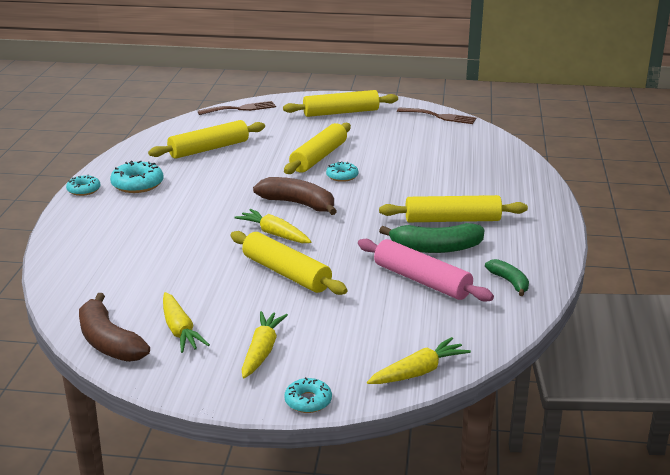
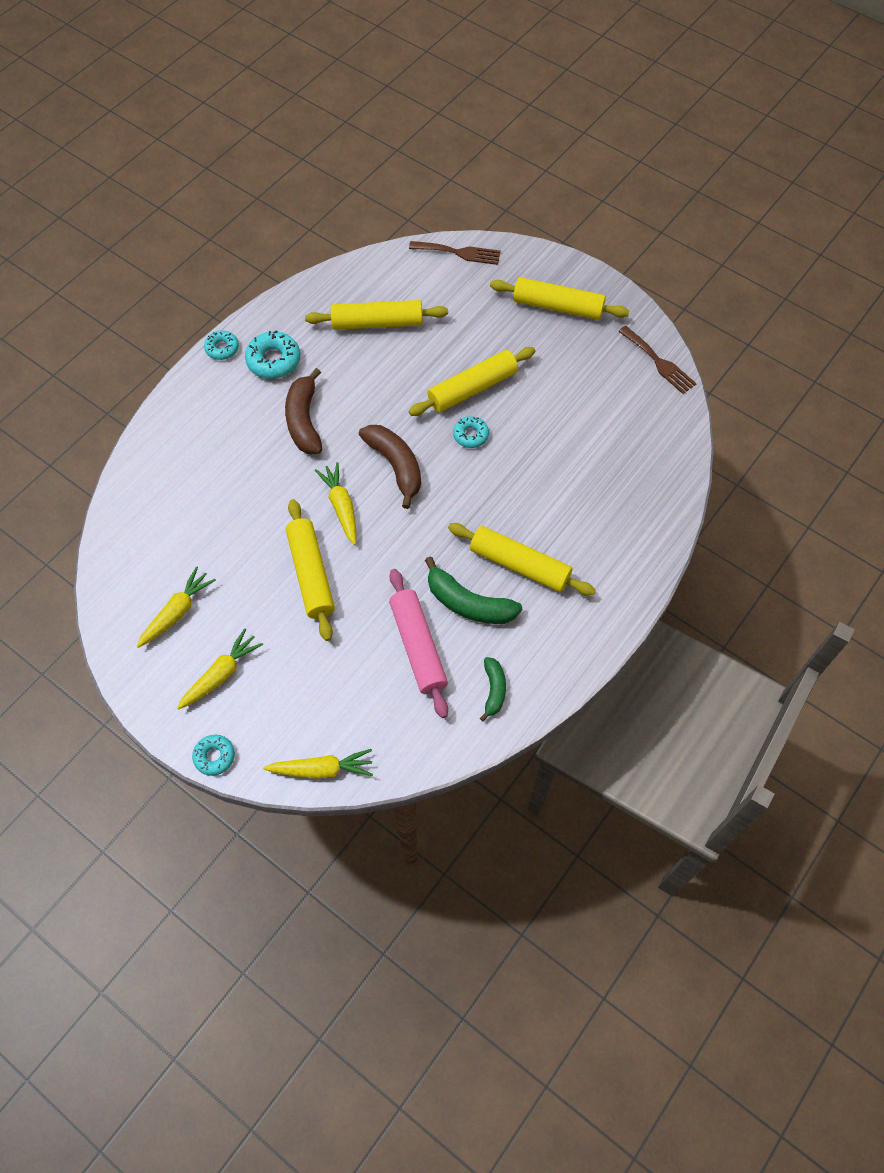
camera: 30 degrees right, 35 degrees up
brown banana [79,293,150,362] -> brown banana moved to [285,368,322,454]
yellow carrot [163,292,210,353] -> yellow carrot turned 150 degrees counterclockwise [136,566,216,648]

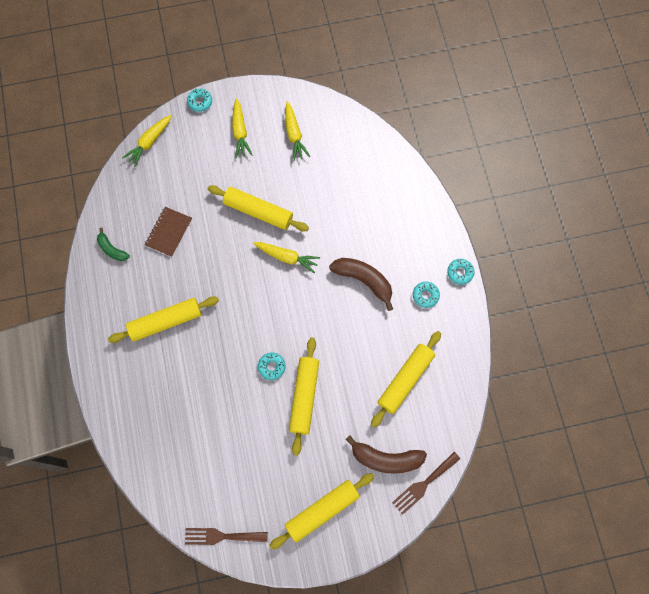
camera: 130 degrees right, 10 degrees up
turquoise donut [245,330,300,379] -> turquoise donut [413,282,440,308], size x0.63
brown banana [359,425,421,509] -> brown banana moved to [346,435,427,474]
pink rolling pin [389,569,448,718] -> brown notebook [145,207,192,257]
green banana [425,556,522,624] -> none

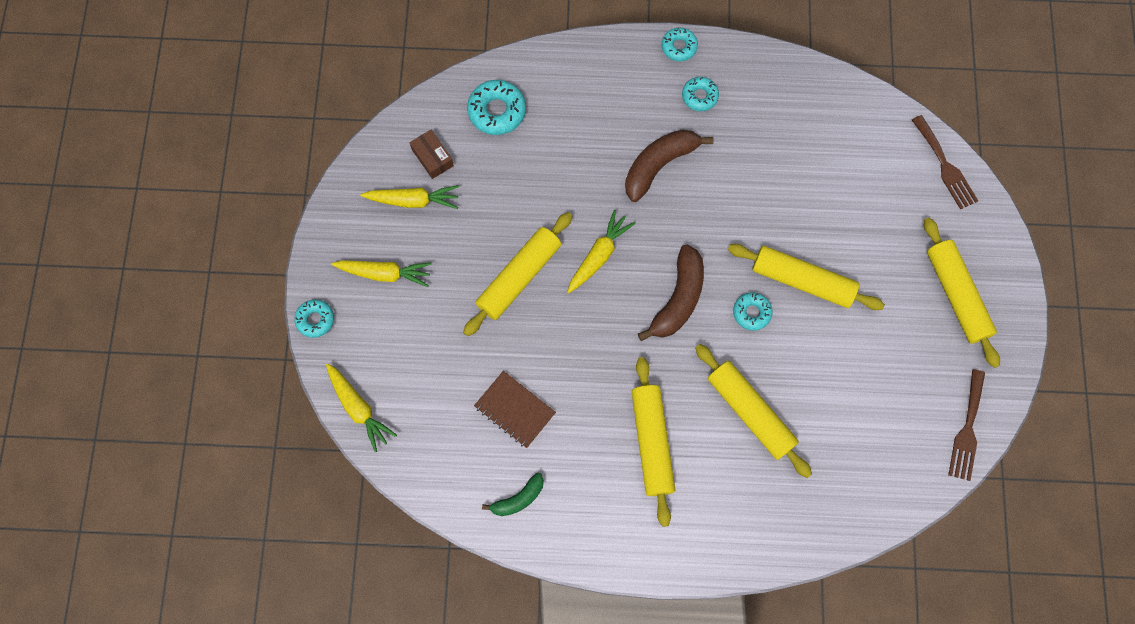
camera: 75 degrees left, 0 degrees up
brown banana [346,435,427,474] -> brown banana moved to [638,244,704,341]
yellow rolling pin [371,331,441,428] -> yellow rolling pin moved to [695,344,812,478]
none -> brown box [410,130,454,179]
none -> turquoise donut [467,80,526,135]

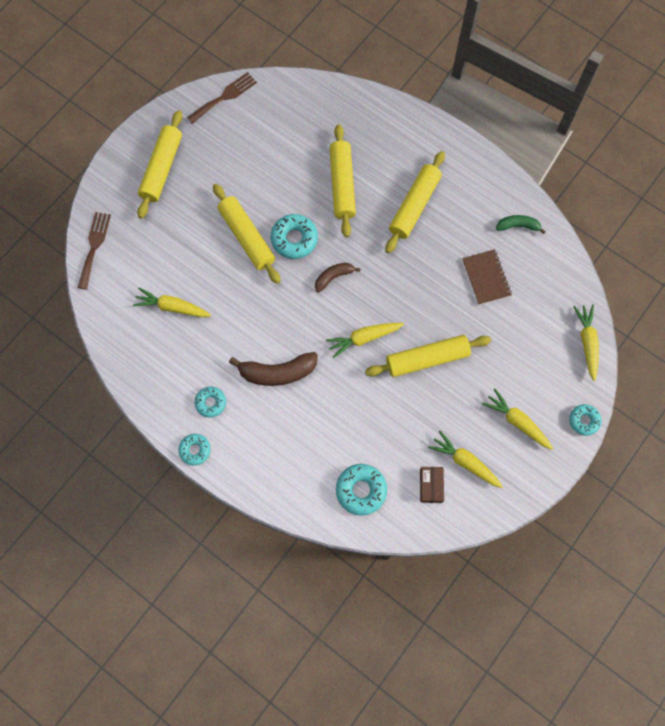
camera: 145 degrees left, 0 degrees up
brown banana [638,244,704,341] -> brown banana [315,263,361,293], size x0.59
turquoise donut [733,292,773,331] -> turquoise donut [271,214,318,259], size x1.59
none -> yellow carrot [133,288,211,317]

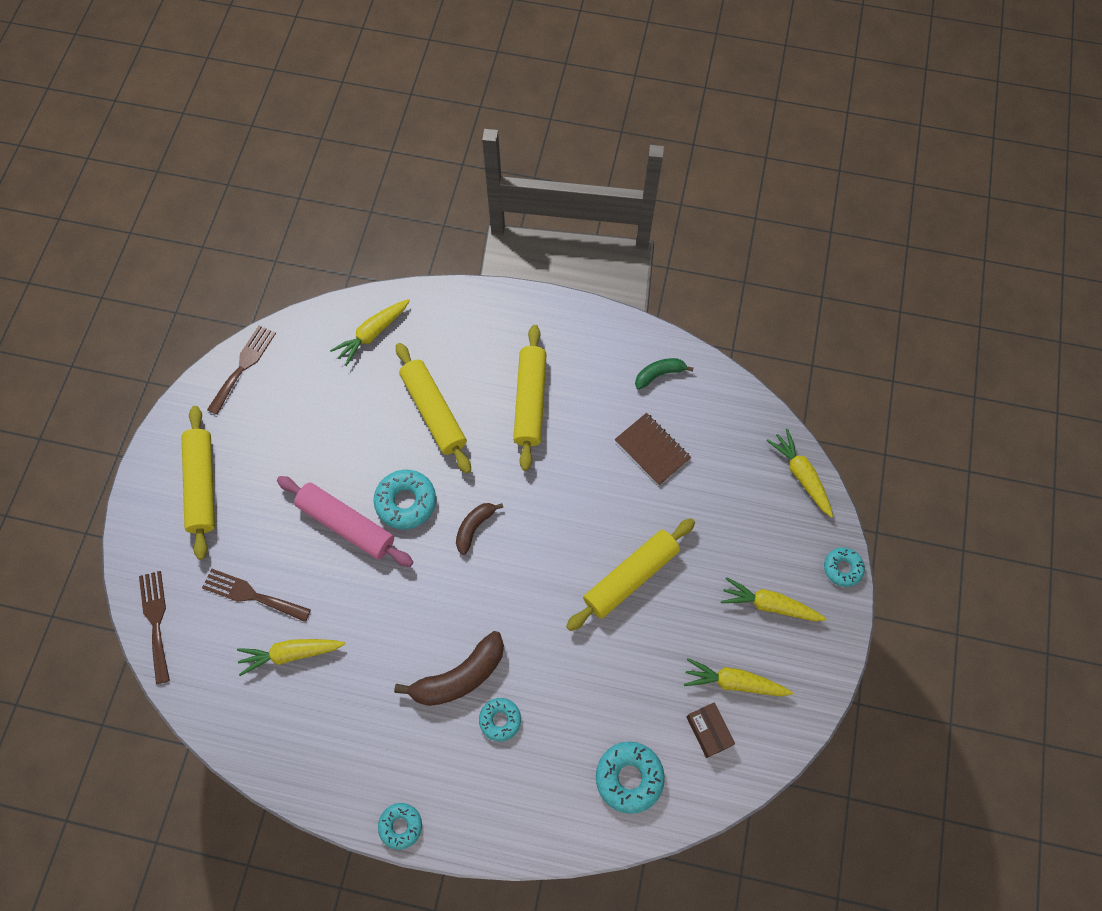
camera: 25 degrees left, 5 degrees down
turquoise donut [195,387,226,417] -> turquoise donut moved to [479,698,521,742]
yellow rolling pin [213,184,281,284] -> pink rolling pin [277,476,413,567]
yellow carrot [326,323,404,358] -> yellow carrot moved to [330,299,410,366]
none -> brown fork [202,568,311,622]

